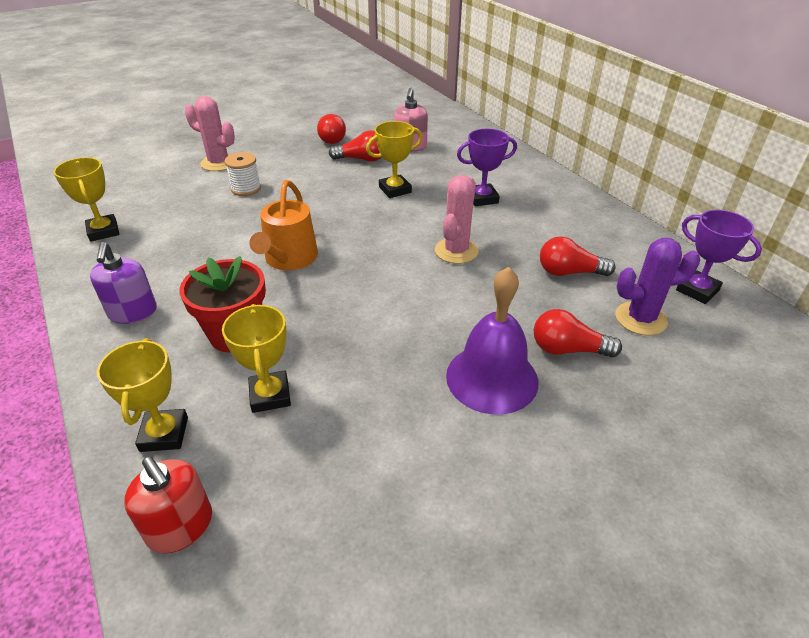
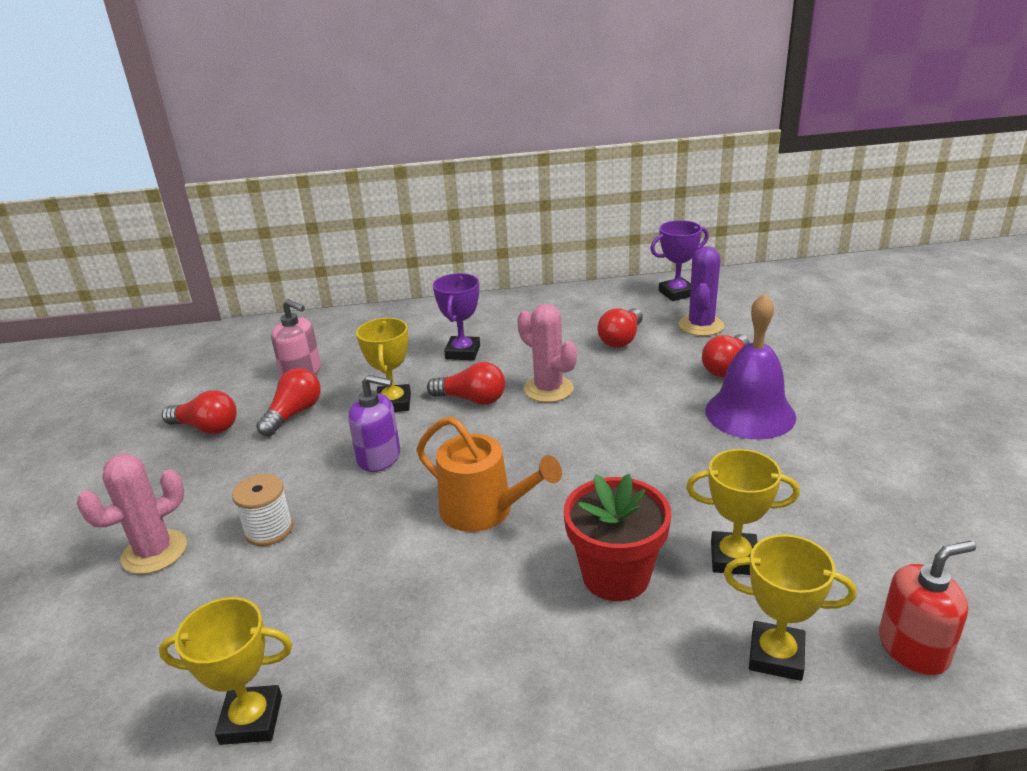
camera: 65 degrees left, 10 degrees down
purple soap dispenser [90,242,157,324] -> purple soap dispenser moved to [348,375,400,472]
none -> red light bulb [427,362,505,405]

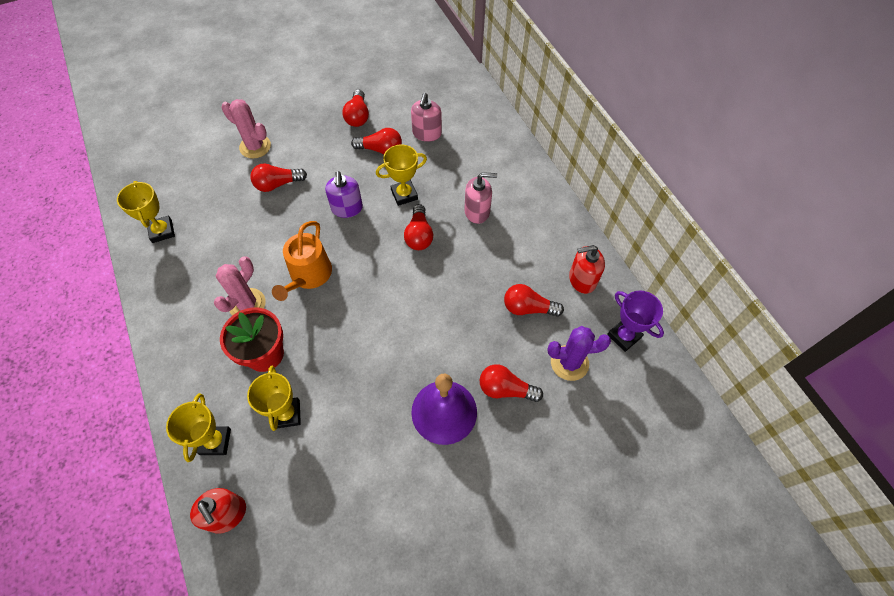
camera: 70 degrees right, 30 degrees up
white spool [232,474,293,546] -> red light bulb [250,163,307,192]
purple trophy [433,273,480,360] -> pink soap dispenser [464,172,497,224]
pink cactus [517,304,577,402] -> pink cactus moved to [214,256,266,316]
none -> red soap dispenser [569,245,605,294]

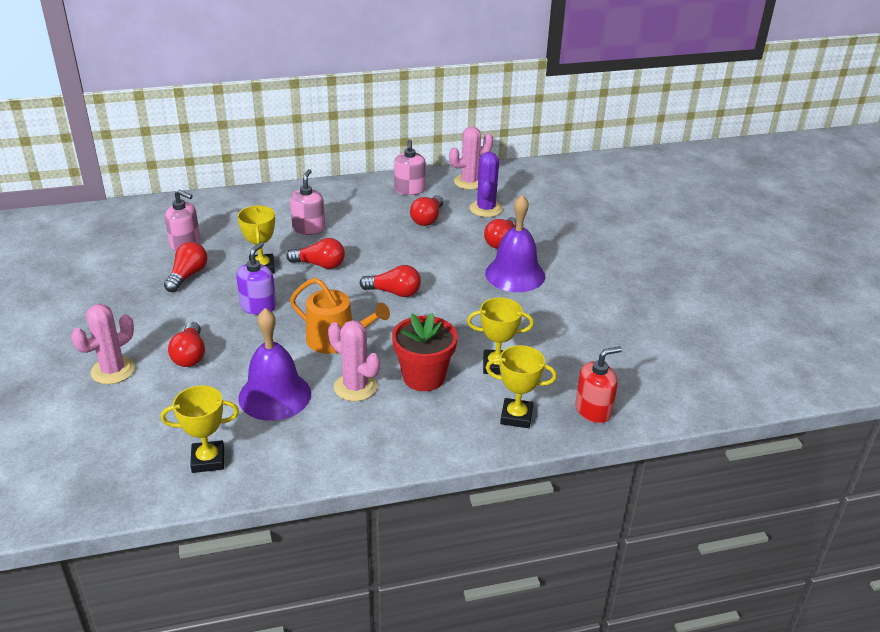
camera: 80 degrees left, 25 degrees down
purple soap dispenser [325,171,363,218] -> purple soap dispenser turned 75 degrees counterclockwise [236,242,276,315]
red light bulb [342,89,369,127] -> red light bulb moved to [360,265,421,297]
red soap dispenser [569,245,605,294] -> pink soap dispenser [394,140,426,195]
purple trophy [607,290,664,352] -> pink cactus [449,127,493,190]
none -> purple bell [238,308,311,421]

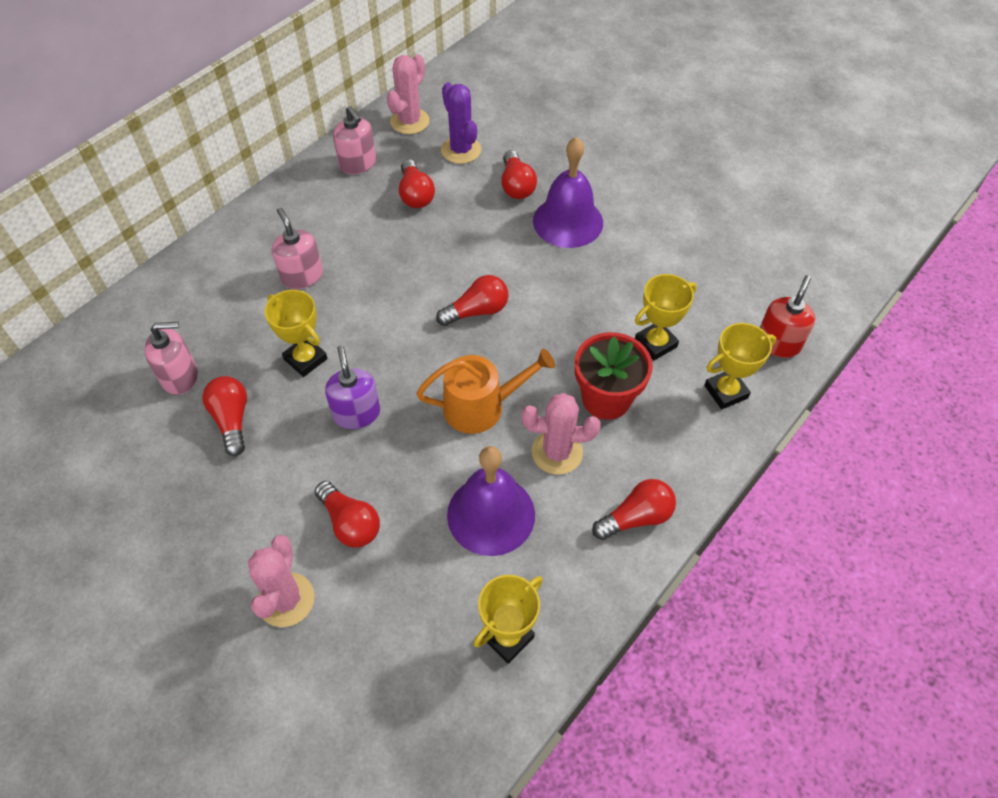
camera: 35 degrees left, 20 degrees up
red light bulb [286,238,345,269] -> red light bulb moved to [592,479,676,540]

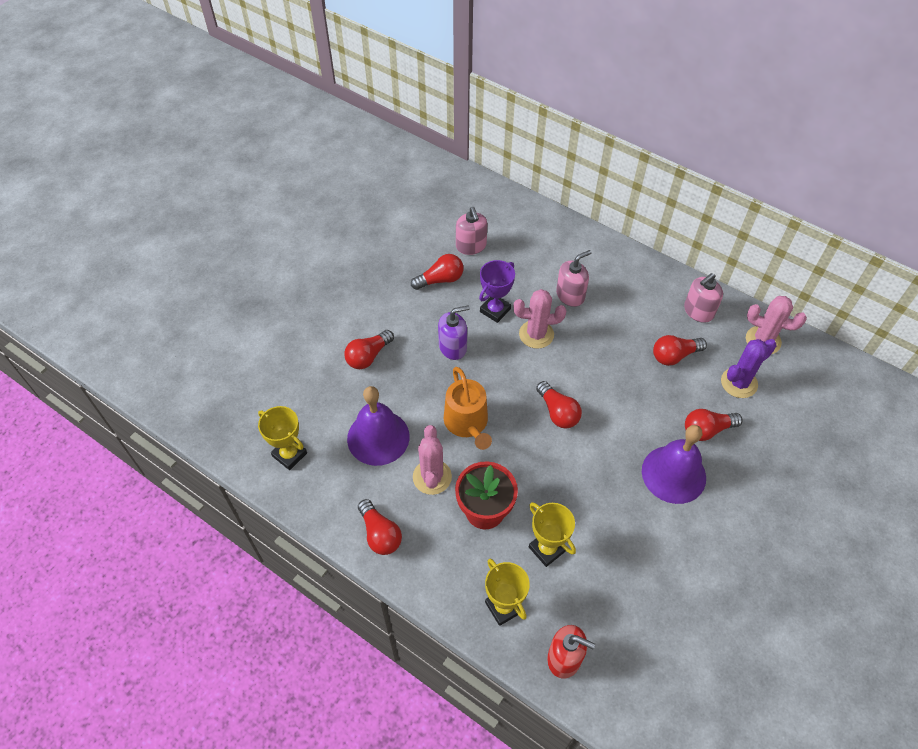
camera: 85 degrees right, 0 degrees up
pink cactus [248,535,315,627] -> pink cactus moved to [514,289,566,349]
yellow trophy [264,290,327,377] -> purple trophy [479,260,515,323]

